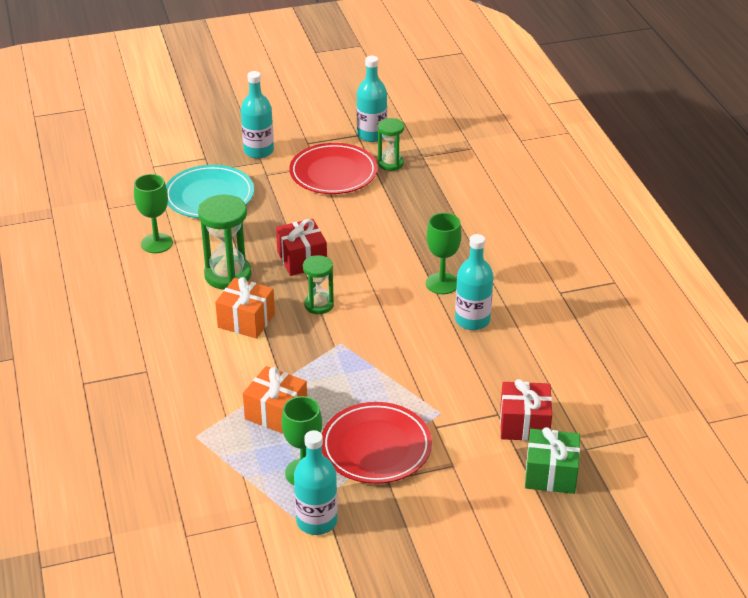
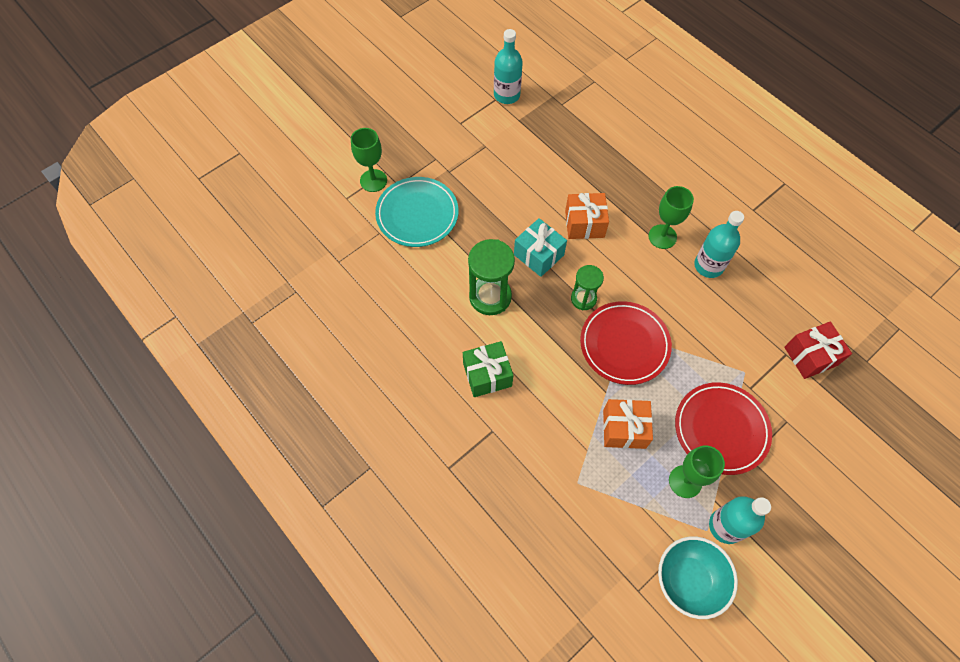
camera: 25 degrees left, 25 degrees up
green goblet [134,174,173,253] -> green goblet moved to [351,128,387,192]
orange gift [215,277,275,339] -> orange gift moved to [565,193,609,239]
turquoise bottle [241,71,274,159] -> none
red gift [276,219,327,276] -> turquoise gift [514,218,567,277]
red plate [289,143,378,194] -> red plate moved to [580,301,672,385]
green hourglass [378,118,404,171] -> none
green gift [525,427,580,494] -> green gift moved to [463,341,513,397]
none -> turquoise bowl [658,537,738,619]

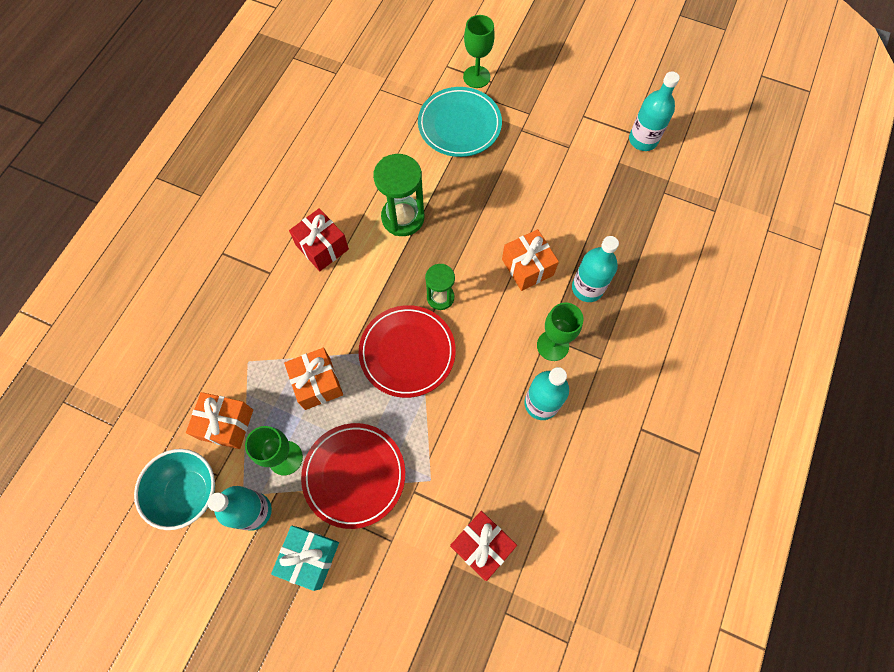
camera: 65 degrees right, 5 degrees up
green gift [463,341,513,397] -> red gift [289,208,349,271]
turquoise gift [514,218,567,277] -> turquoise gift moved to [271,526,339,591]
none -> orange gift [186,392,253,449]
none -> turquoise bottle [572,236,619,302]

